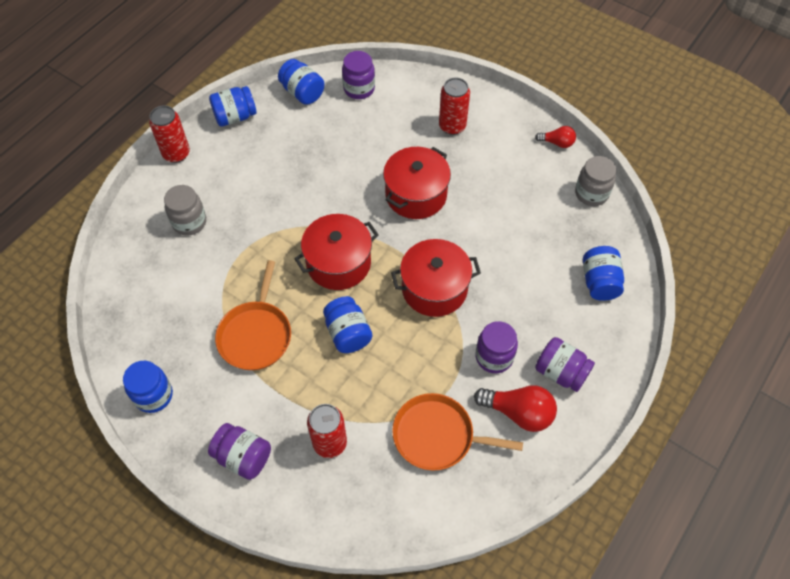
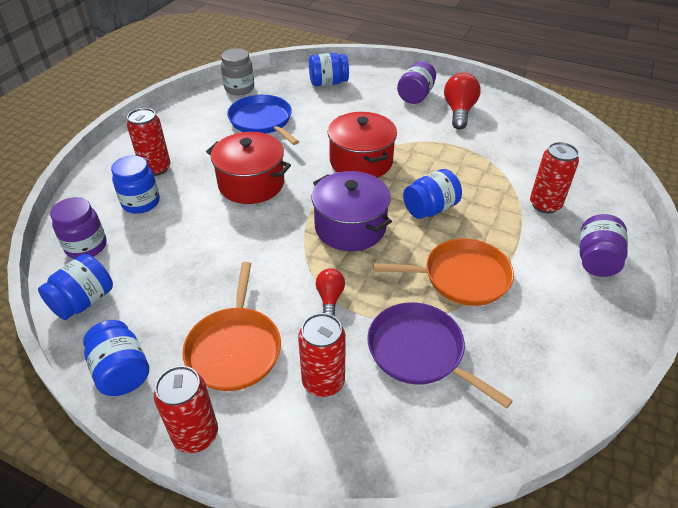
camera: 100 degrees left, 15 degrees down
blue jar [123,361,173,413] -> blue jar moved to [111,155,160,214]
grey jar [164,185,206,236] -> red can [298,313,346,397]
red pot [294,214,379,290] -> purple pot [312,171,392,251]
orange pan [392,393,523,471] -> orange pan moved to [182,262,281,391]
purple jar [475,321,518,373] -> none
red light bulb [535,126,576,148] -> red light bulb moved to [316,268,345,316]
none -> blue pan [227,95,299,145]
none -> purple pan [367,302,513,409]

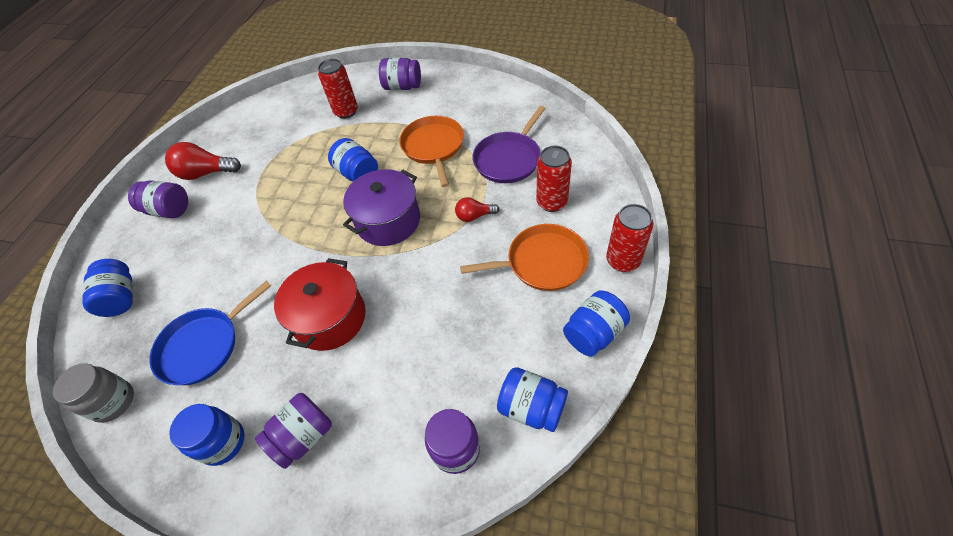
camera: 95 degrees left, 10 degrees up
blue jar [111,155,160,214] -> blue jar moved to [169,404,244,466]
red can [127,108,170,176] -> purple jar [255,393,332,469]
red pot [327,112,397,178] -> none

